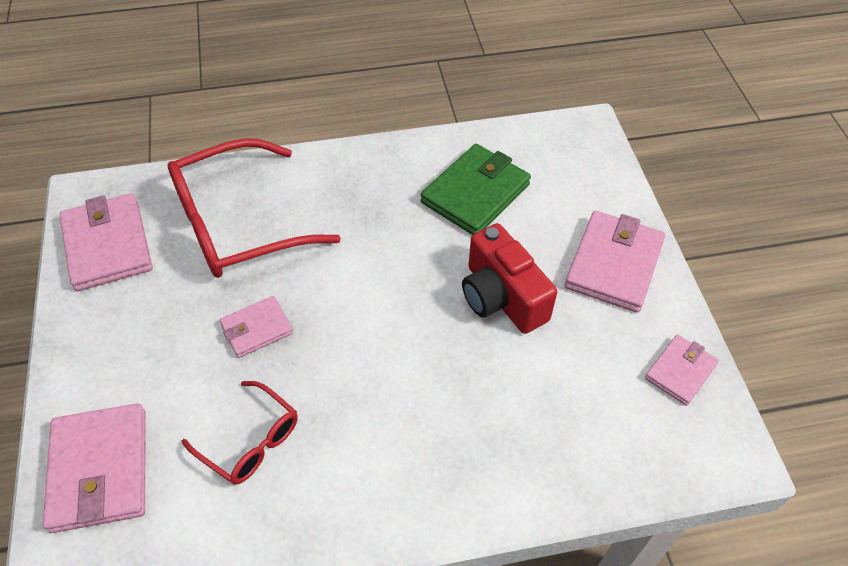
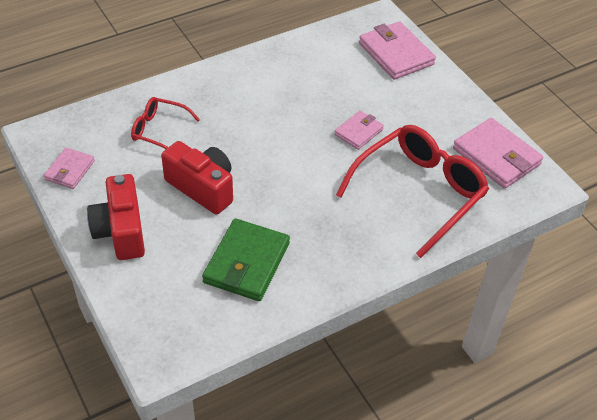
camera: 160 degrees right, 5 degrees down
red glasses [182,381,298,485] -> red glasses moved to [131,97,200,149]
pink wallet [565,211,665,313] -> red camera [87,174,145,260]

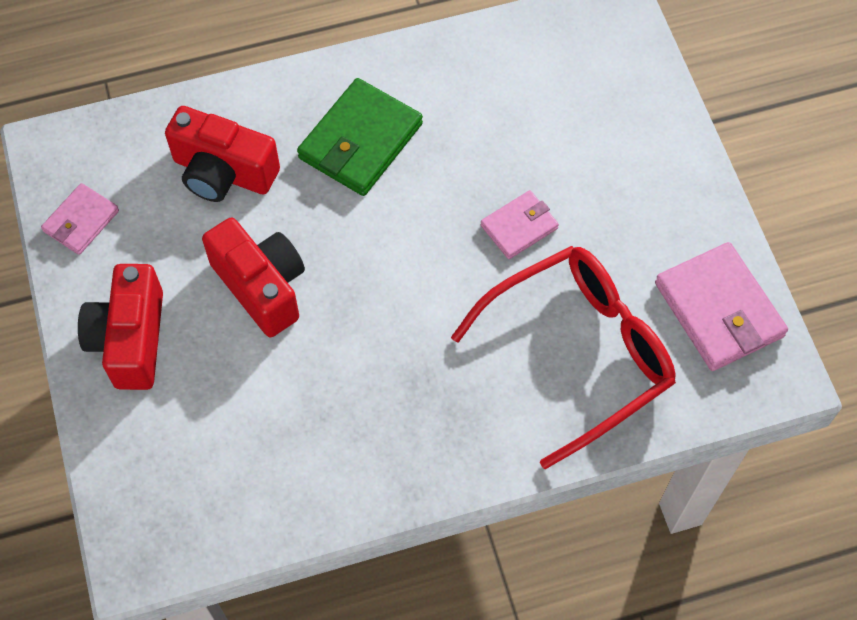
camera: 15 degrees right, 15 degrees up
red glasses [131,97,200,149] -> red camera [165,106,280,202]
green wallet [202,218,290,301] -> green wallet moved to [297,78,423,196]
pink wallet [359,21,436,80] -> none

